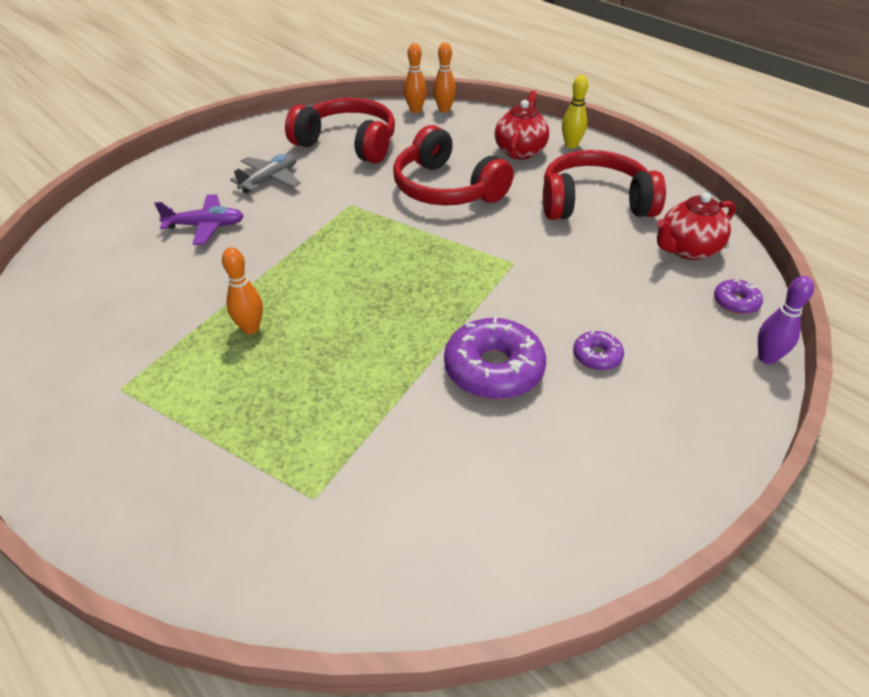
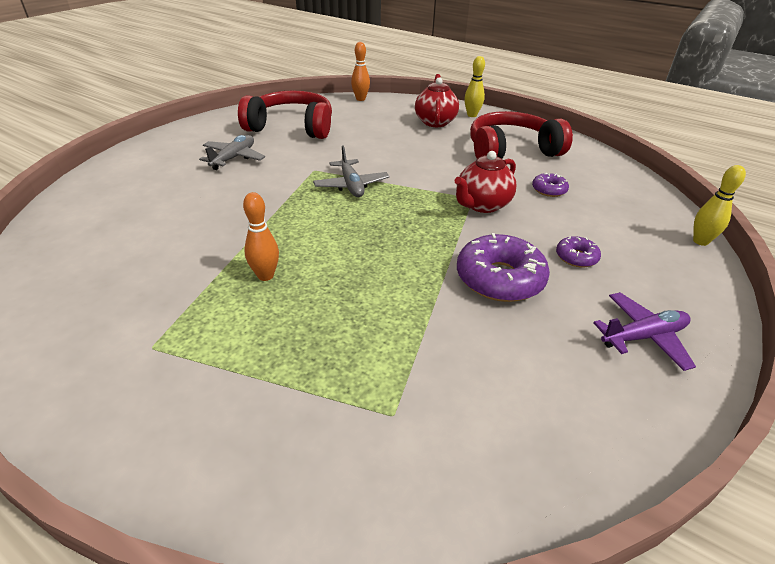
camera: 15 degrees left, 5 degrees down
purple plane [154,194,244,245] -> purple plane moved to [593,292,696,371]
red headphones [393,125,513,206] -> none
orange bowling pin [404,43,427,113] -> none
red teapot [657,192,736,260] -> red teapot moved to [454,151,517,213]
purple donut [714,279,763,314] -> purple donut moved to [532,173,569,197]
purple bowling pin [758,276,814,364] -> yellow bowling pin [693,165,746,246]
none -> grey plane [313,145,389,197]

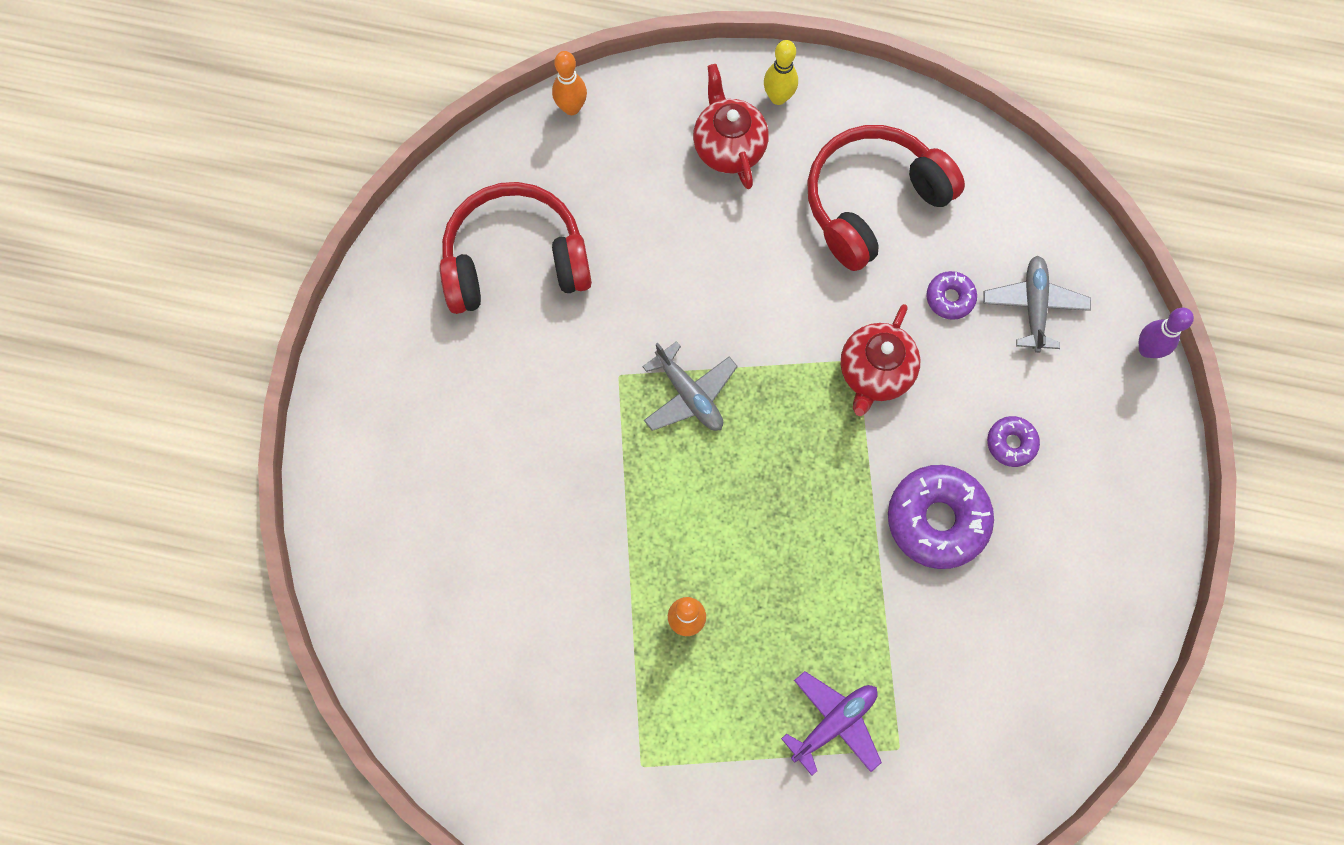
camera: 20 degrees left, 35 degrees up
grey plane [199,135,265,170] -> grey plane moved to [983,256,1091,353]
purple plane [593,292,696,371] -> purple plane moved to [781,671,882,776]
yellow bowling pin [693,165,746,246] -> purple bowling pin [1139,308,1194,358]

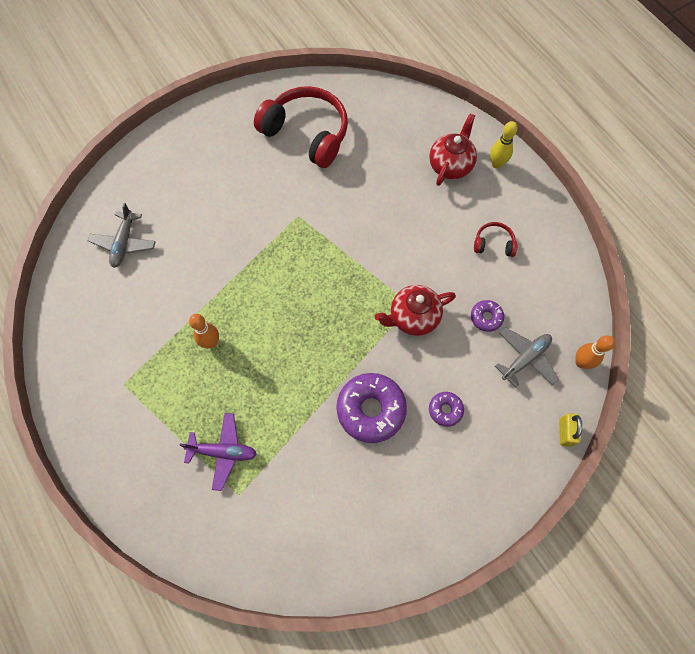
camera: 45 degrees right, 5 degrees down
orange bowling pin [552,51,587,115] -> orange bowling pin moved to [575,335,615,369]
grey plane [642,341,738,431] -> grey plane moved to [88,203,156,268]
red headphones [807,125,965,271] -> red headphones [474,222,517,257], size x0.45
purple bowling pin [1139,308,1194,358] -> yellow padlock [559,413,582,447]

